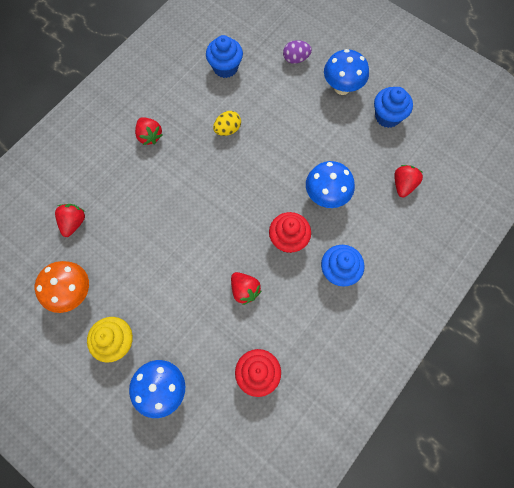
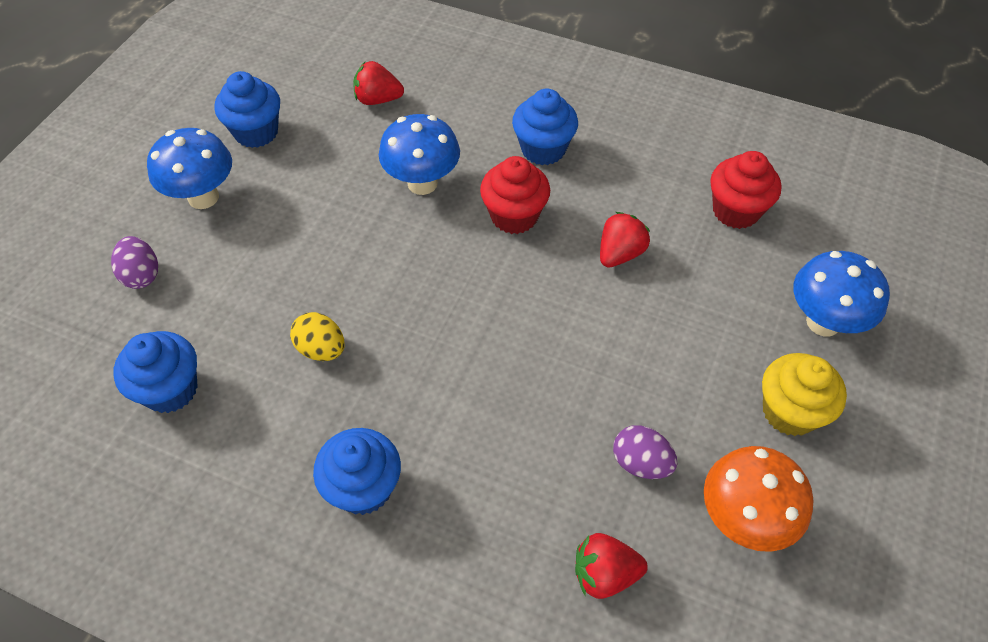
camera: 105 degrees left, 15 degrees down
red strawberry [135,117,162,145] -> blue cupcake [313,428,401,515]
none -> purple egg [613,425,677,479]

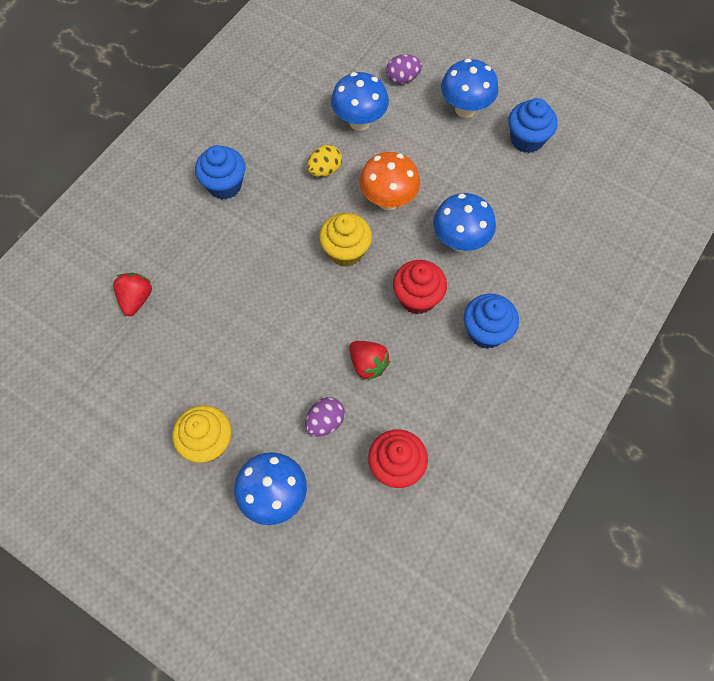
camera: 100 degrees right, 10 degrees up
blue cupcake [113,331,198,413] -> none
red strawberry [353,61,404,105] -> none
purple egg [613,425,677,479] -> purple egg moved to [305,397,345,437]
orange mushroom [704,446,813,552] -> orange mushroom moved to [360,152,420,210]
none -> yellow cupcake [319,213,372,267]
none -> blue mushroom [331,72,389,131]

